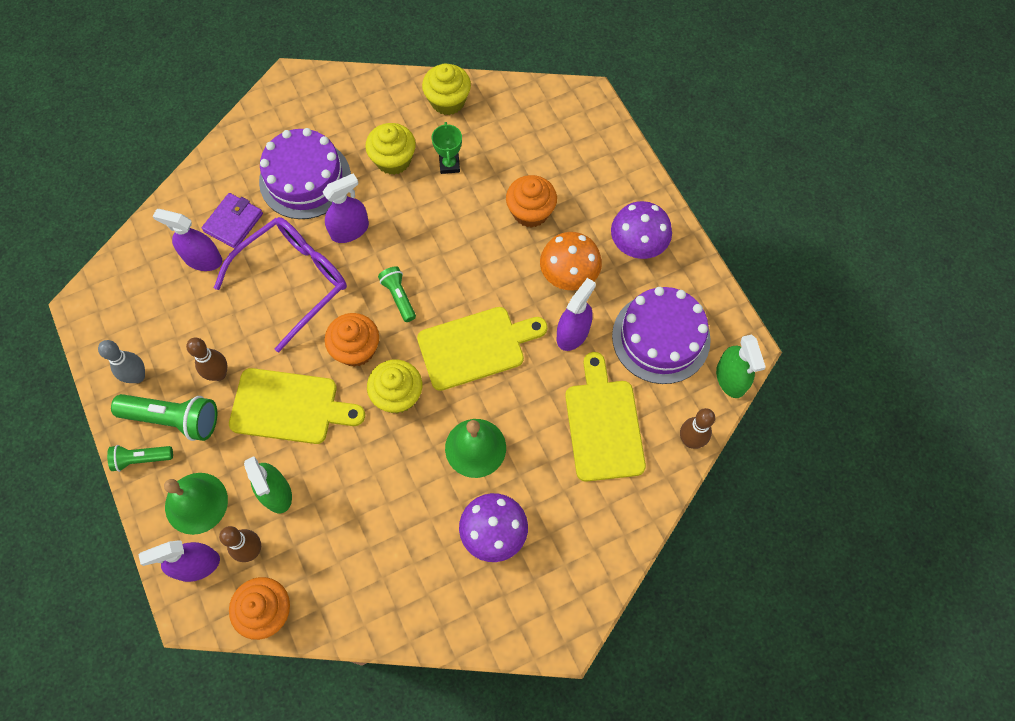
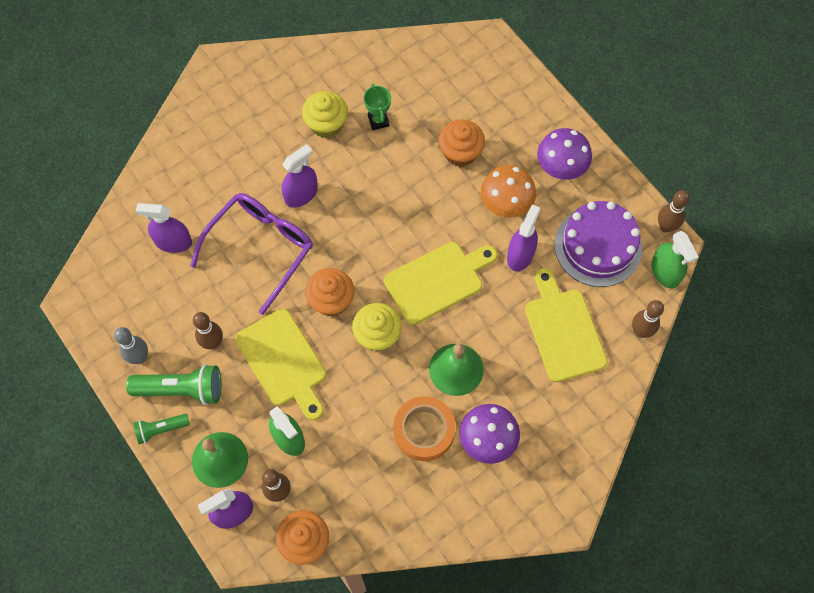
camera: 10 degrees left, 0 degrees up
purple wallet [202,193,263,249] -> none
yellow cutting board [229,368,365,444] -> yellow cutting board turned 60 degrees clockwise [235,309,326,420]
purple cake [259,128,351,219] -> none
green flashlight [378,266,416,322] -> none
yellow cupcake [422,63,471,115] -> none
none -> orange tape [393,396,456,461]
none -> brown bowling pin [658,190,690,233]

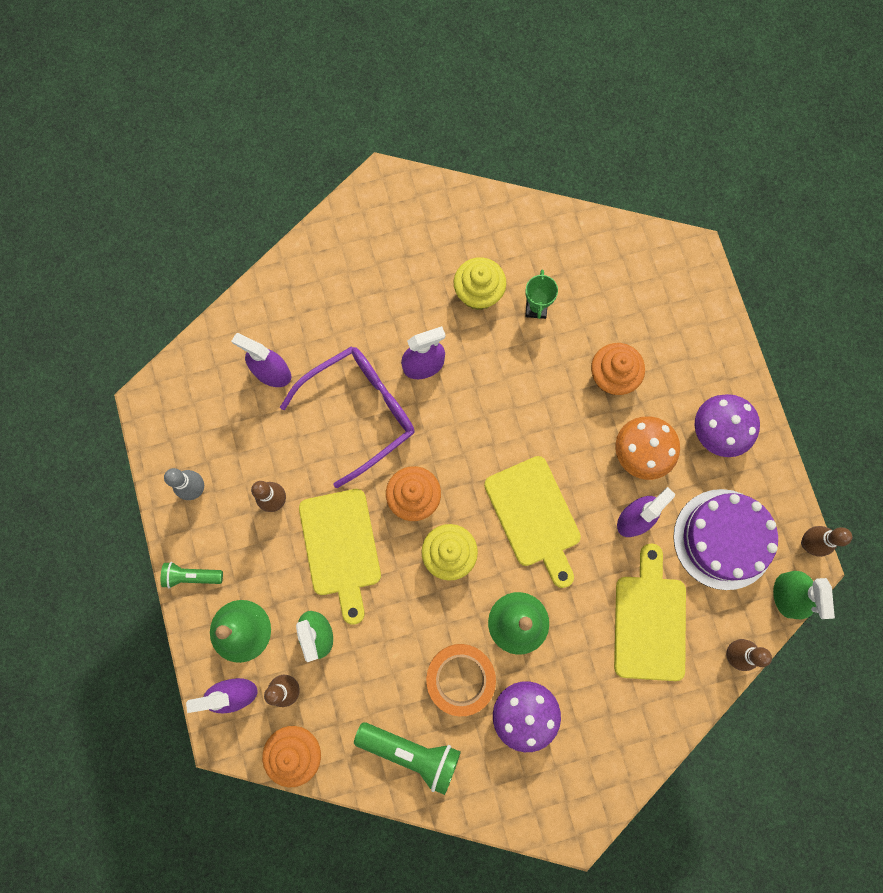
camera: 20 degrees right, 10 degrees up
green flashlight [126,364,222,405] -> green flashlight moved to [354,722,461,795]
yellow cutting board [384,242,497,325] -> yellow cutting board turned 75 degrees clockwise [484,456,581,588]

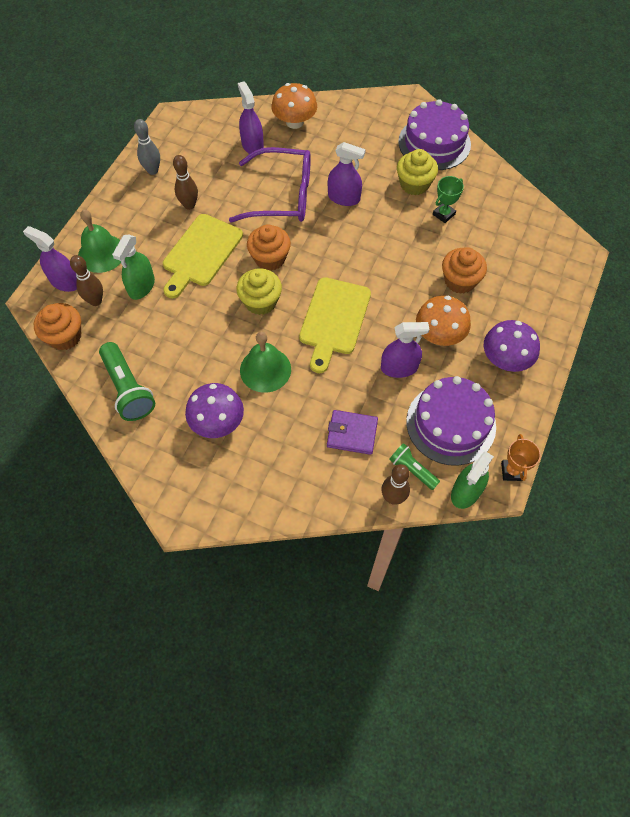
camera: 40 degrees right, 15 degrees down
green flashlight [161,562,223,588] -> green flashlight moved to [389,443,440,490]
orange tape [426,644,496,716] -> none
yellow cutting board [614,543,686,681] -> purple wallet [327,410,378,455]
brown bowling pin [801,526,852,557] -> orange trophy [501,434,541,481]
none -> orange mushroom [271,83,317,129]
none -> purple cake [398,99,471,170]

